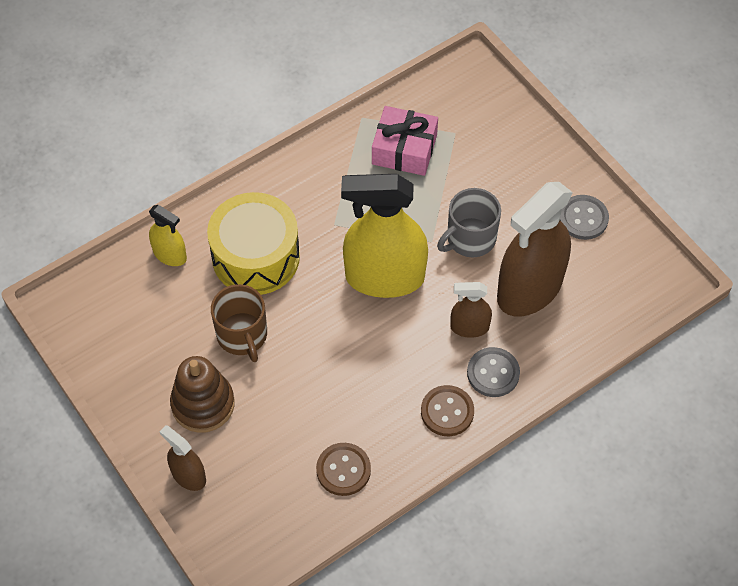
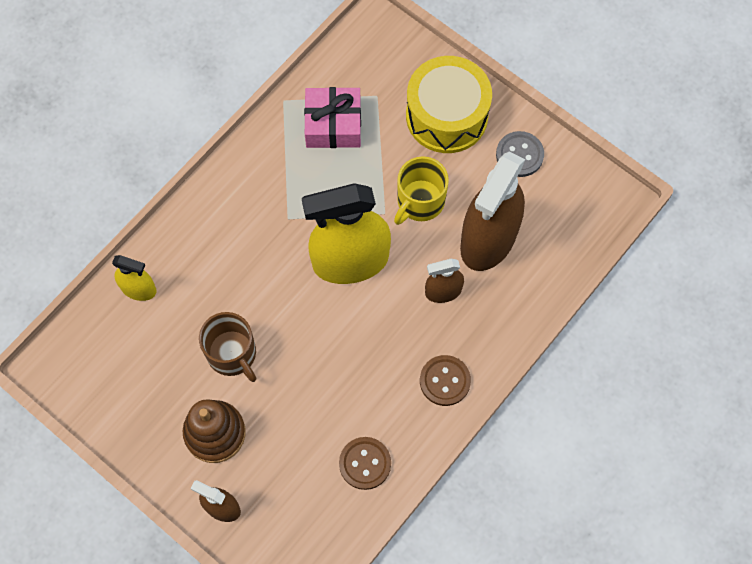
camera: 15 degrees left, 10 degrees up
yellow drum [207,192,300,295] -> yellow drum moved to [406,56,492,153]
grey mug [437,188,501,257] -> yellow mug [394,156,449,225]
grey button [467,347,520,397] -> none

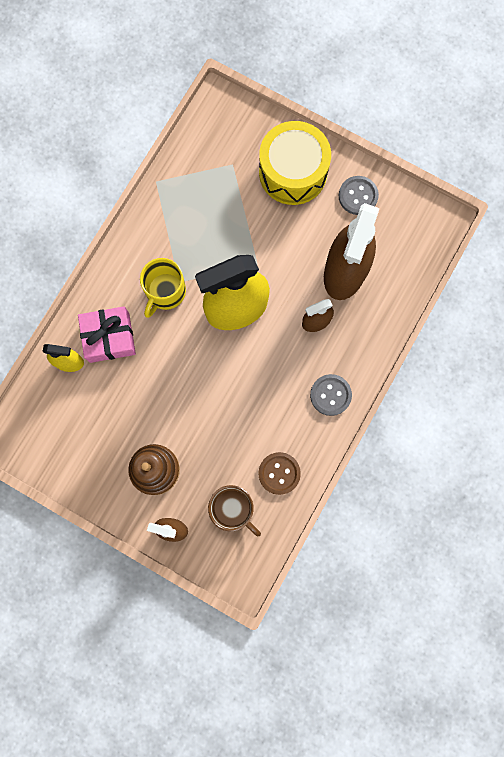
camera: 10 degrees left, 10 degrees up
brown mug [199,312,257,382] -> brown mug moved to [208,485,261,536]
pink gift [304,87,361,148] -> pink gift moved to [78,306,136,363]
yellow mug [394,156,449,225] -> yellow mug moved to [140,258,186,318]
brown button [420,355,471,406] -> grey button [310,374,352,416]

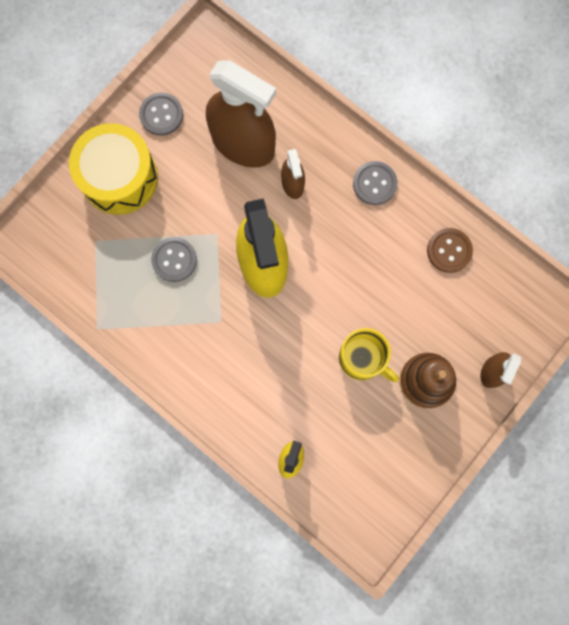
camera: 80 degrees left, 0 degrees up
pink gift [78,306,136,363] -> none
yellow mug [140,258,186,318] -> yellow mug moved to [339,328,399,382]
brown mug [208,485,261,536] -> none
none -> grey button [151,237,197,282]

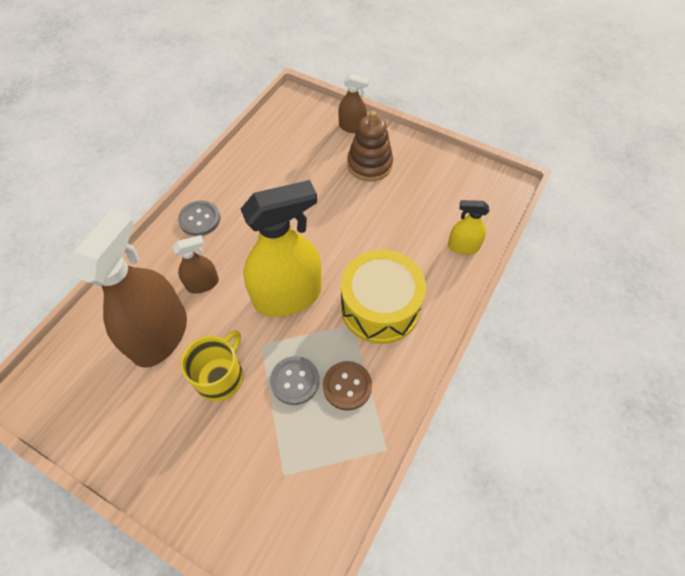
camera: 100 degrees left, 20 degrees down
yellow drum [69,123,158,215] -> yellow drum moved to [341,249,426,344]
grey button [139,93,183,136] -> none
yellow mug [339,328,399,382] -> yellow mug moved to [181,330,243,402]
brown button [427,228,473,273] -> brown button moved to [323,361,372,410]

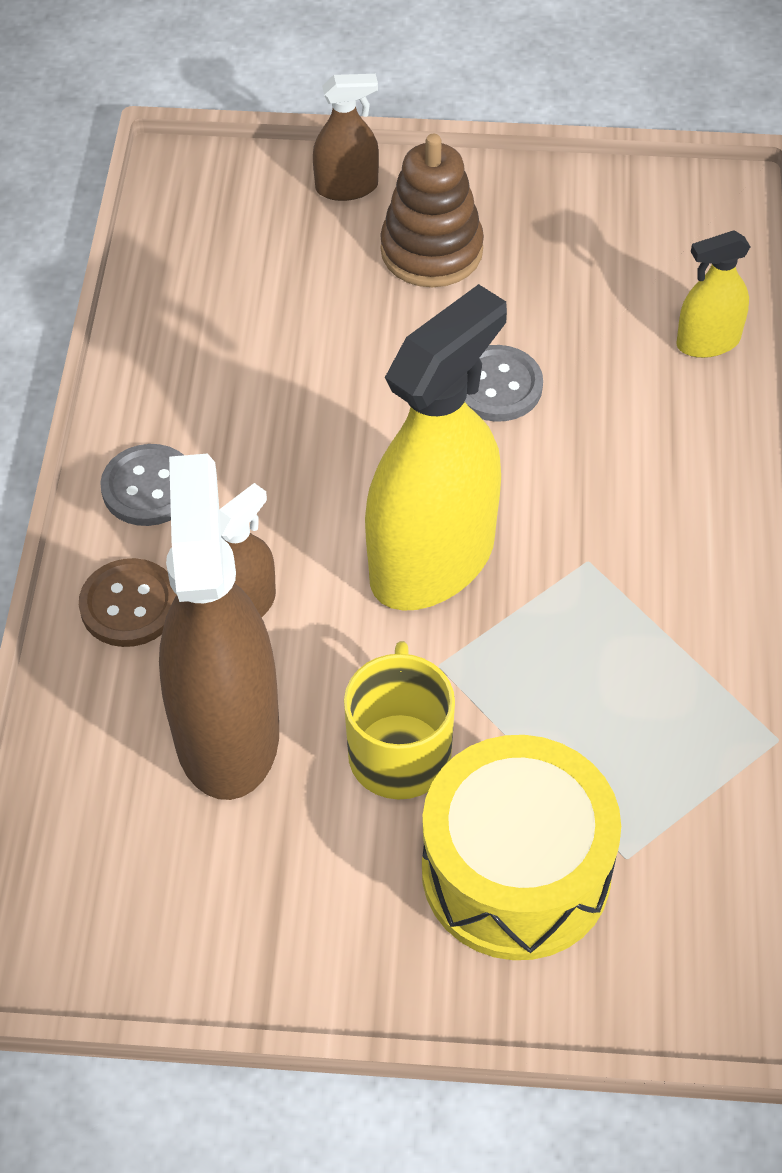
camera: 25 degrees left, 5 degrees down
grey button [270,356,319,405] -> grey button moved to [465,345,543,422]
brown button [323,361,372,410] -> brown button moved to [79,558,177,647]
yellow drum [341,249,426,344] -> yellow drum moved to [422,735,621,960]

